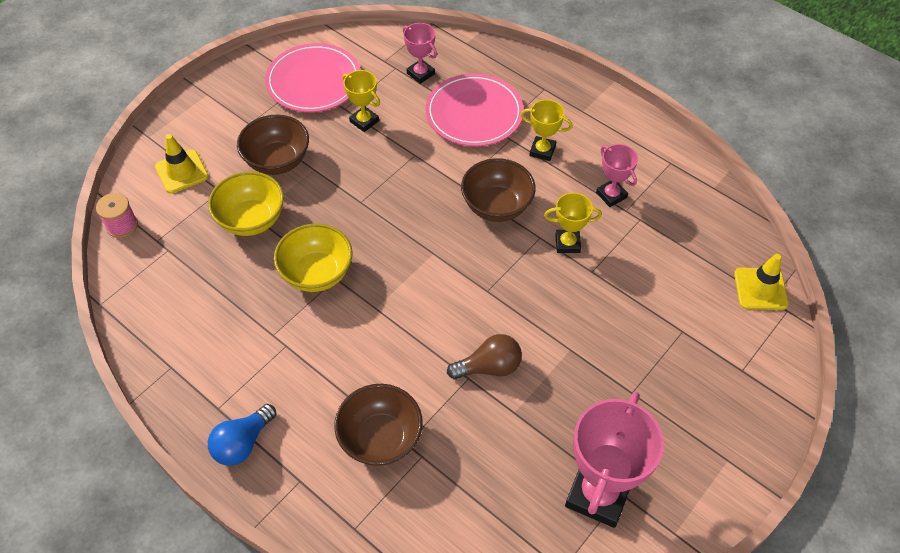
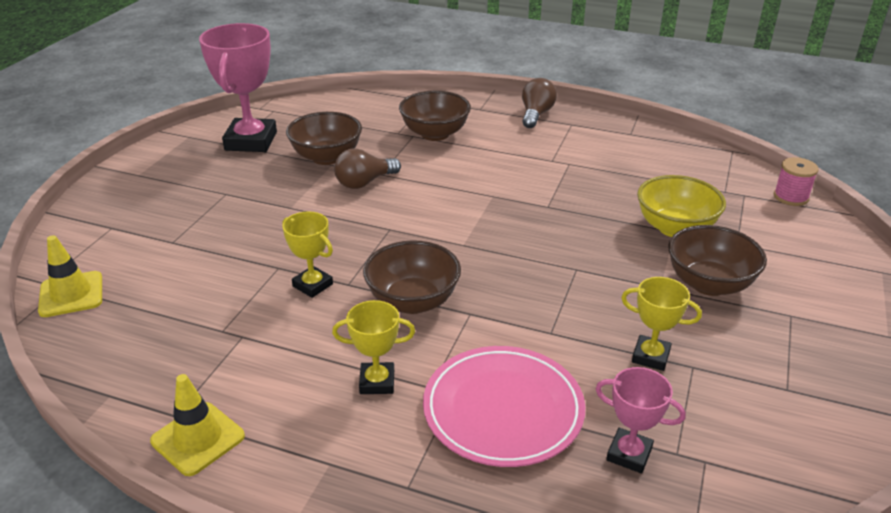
camera: 160 degrees right, 20 degrees down
yellow traffic cone [155,134,209,194] -> yellow traffic cone moved to [150,374,245,476]
blue light bulb [208,404,277,466] -> brown light bulb [522,78,557,128]
pink plate [265,43,361,112] -> none
yellow bowl [274,223,353,292] -> none
yellow trophy [544,193,602,253] -> yellow trophy turned 60 degrees clockwise [282,211,333,298]
pink trophy [596,144,638,207] -> none
none -> brown bowl [286,112,362,165]

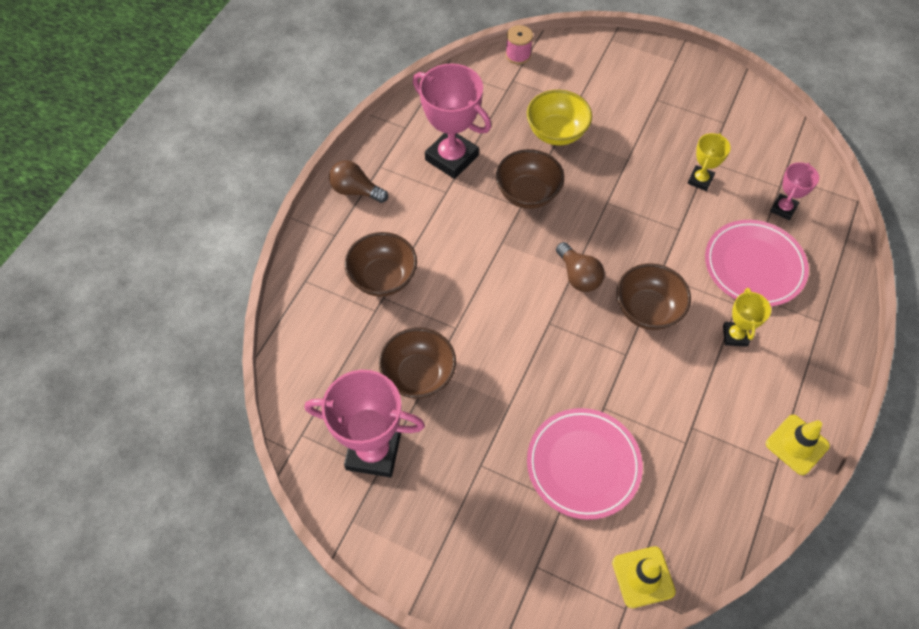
camera: 85 degrees left, 25 degrees up
yellow trophy [282,211,333,298] -> none
brown light bulb [334,148,401,189] -> brown light bulb moved to [556,242,605,292]
brown bowl [668,225,767,296] -> brown bowl moved to [496,149,564,209]
none -> pink trophy [413,63,491,179]
none -> pink plate [527,408,643,520]

